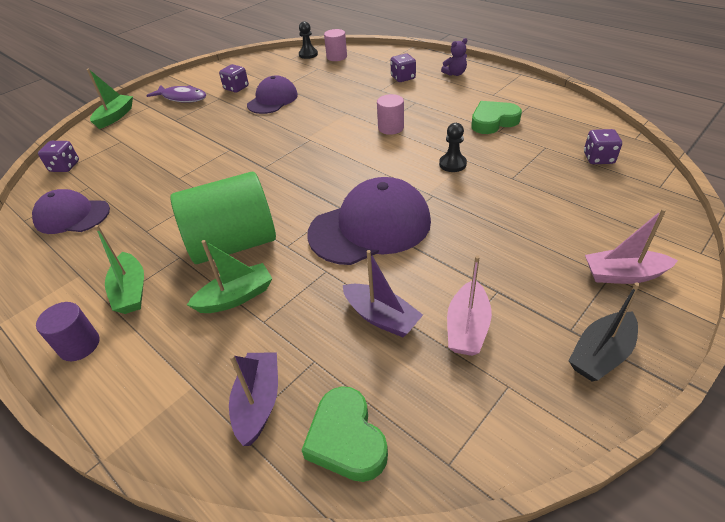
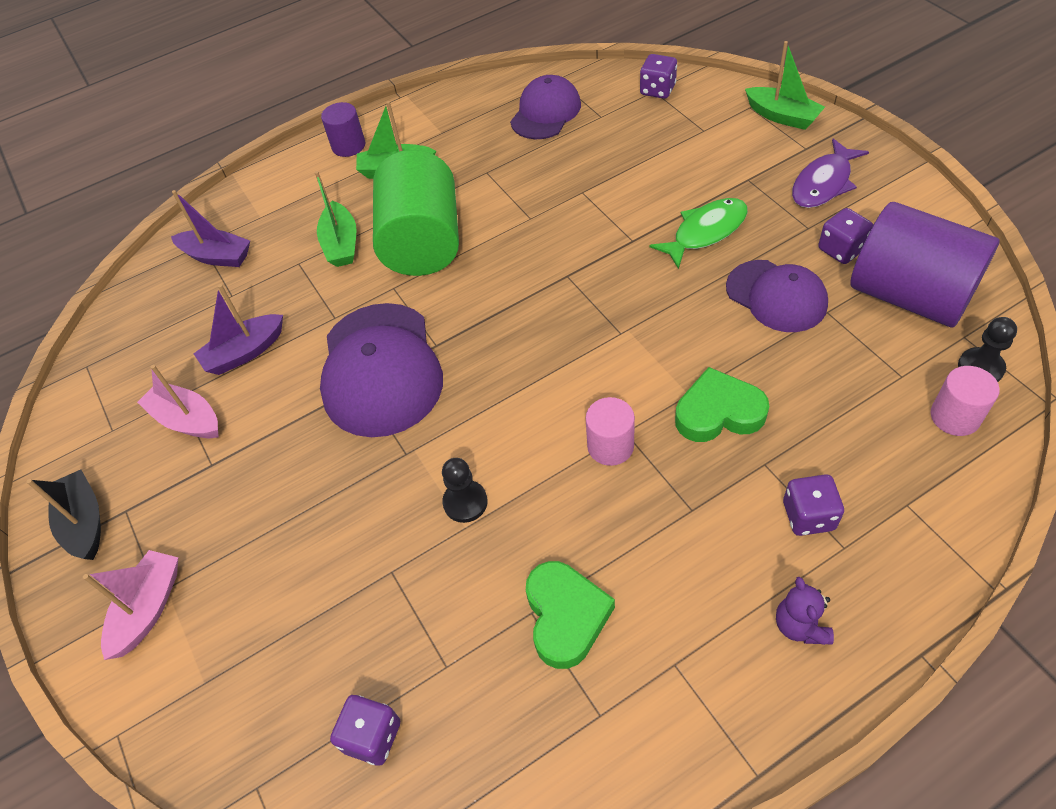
camera: 110 degrees right, 10 degrees up
green heart [302,386,388,482] -> green heart moved to [675,367,769,442]
none -> green fish [649,198,748,269]
none -> purple cylinder [850,202,1000,327]

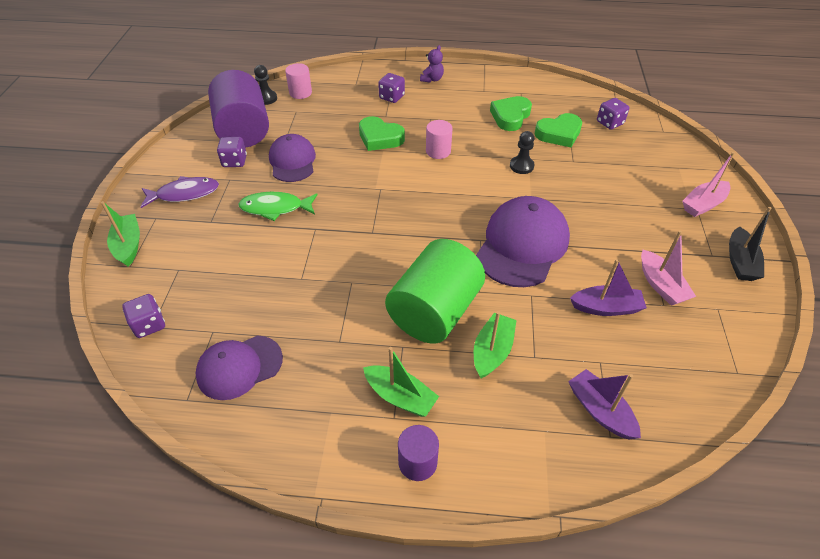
camera: 150 degrees left, 5 degrees down
none -> green heart [534,113,582,147]

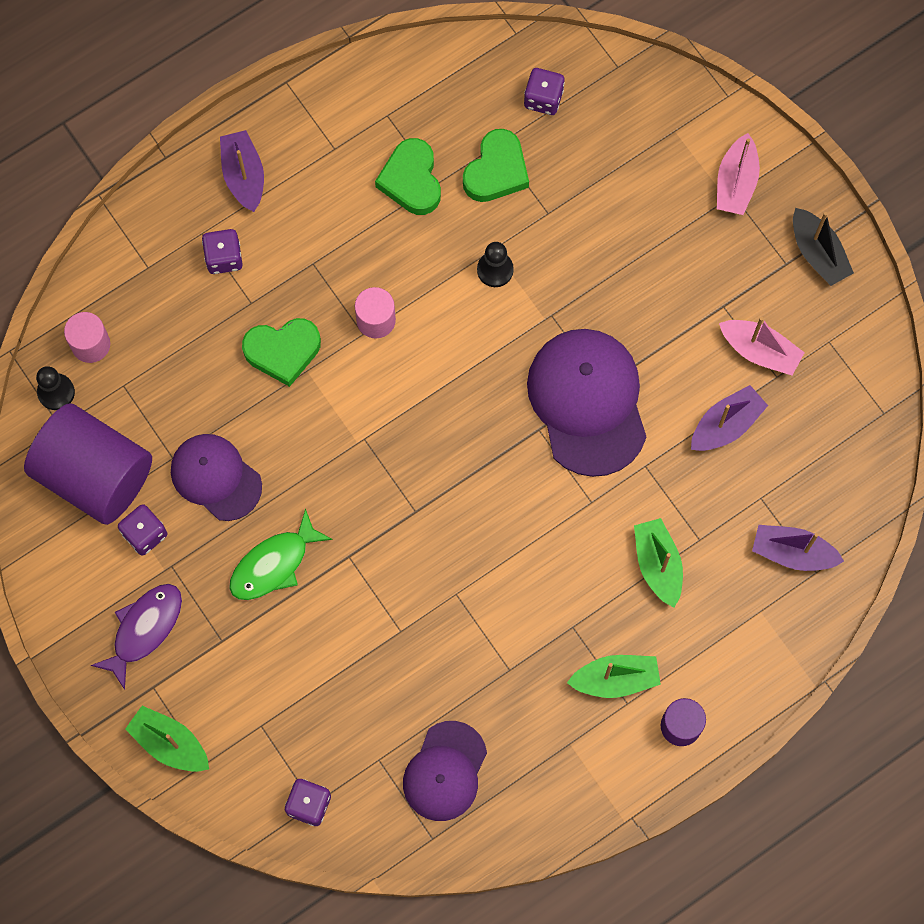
camera: 40 degrees left, 25 degrees up
green cylinder [385,239,485,344] -> none
purple teddy bear [420,45,444,83] -> purple boat [220,130,264,212]

